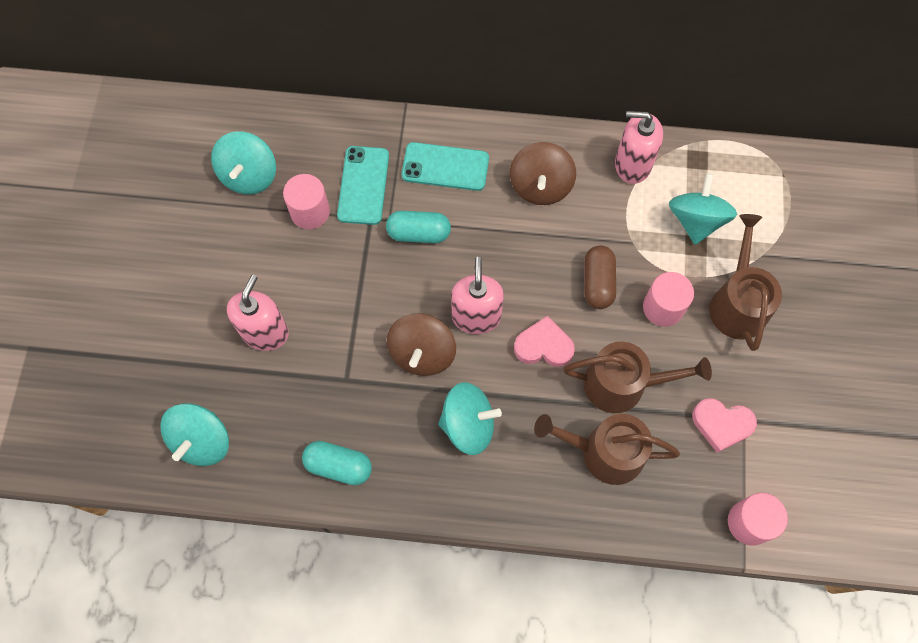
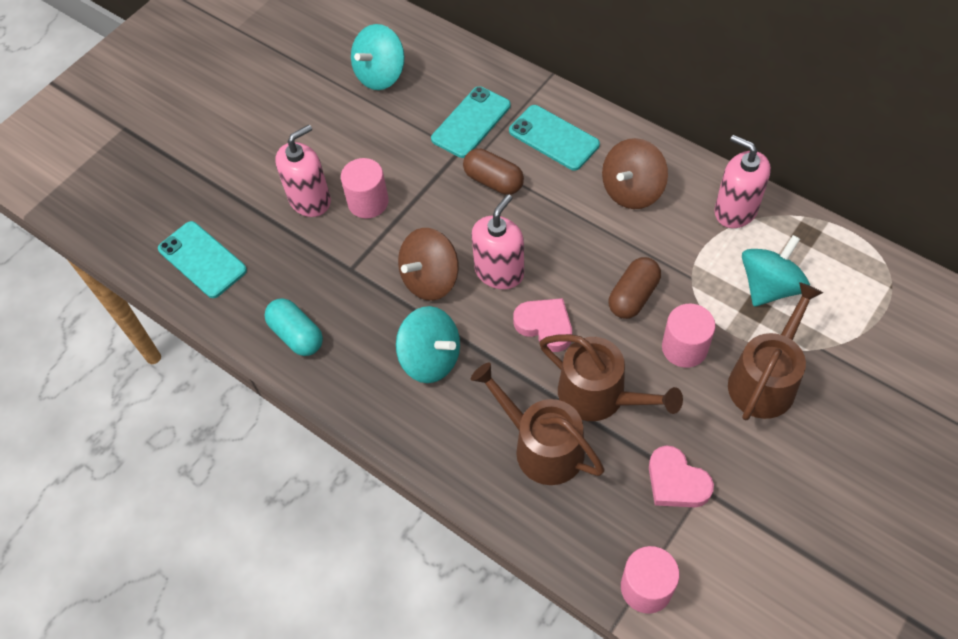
camera: 35 degrees right, 10 degrees down
turquoise spinning top [160,403,229,466] -> turquoise phone [158,221,247,298]
pink cylinder [283,174,330,229] -> pink cylinder moved to [341,158,389,219]
turquoise capsule [386,211,451,243] -> brown capsule [463,149,524,195]

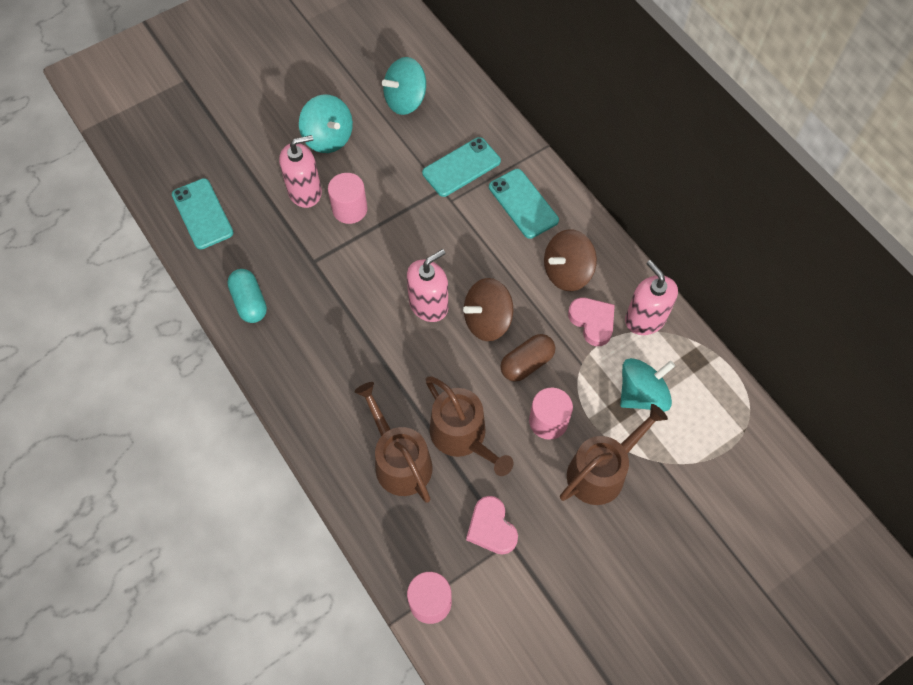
camera: 15 degrees right, 5 degrees up
turquoise spinning top [396,306,460,383] -> turquoise spinning top moved to [299,94,353,153]
brown spinning top [398,228,459,301] -> brown spinning top moved to [463,278,513,341]
brown capsule [463,149,524,195] -> none
pink heart [513,298,572,352] -> pink heart moved to [568,298,615,346]

